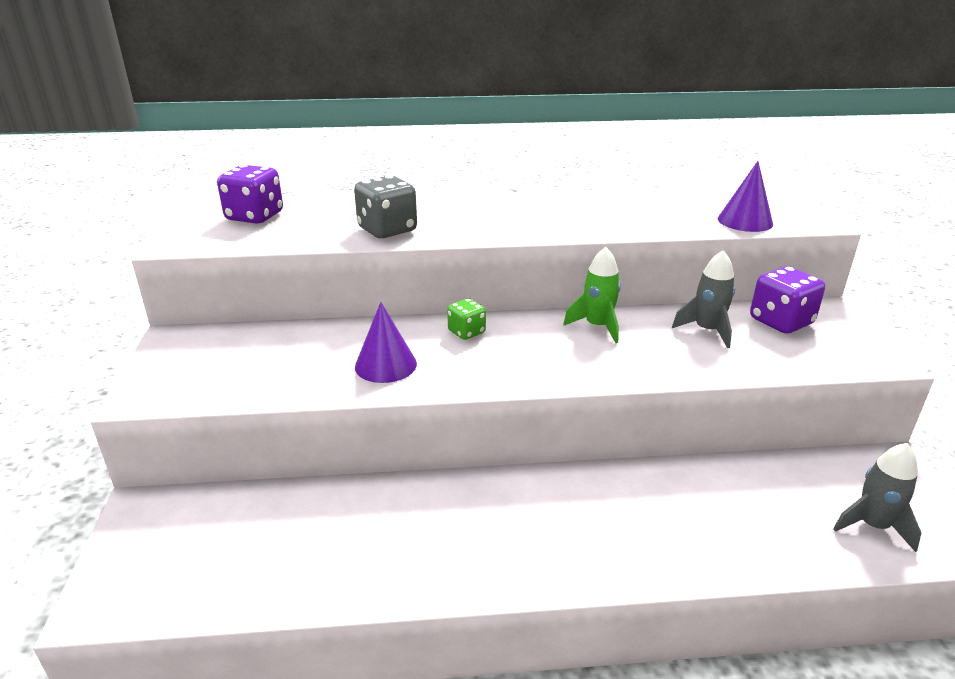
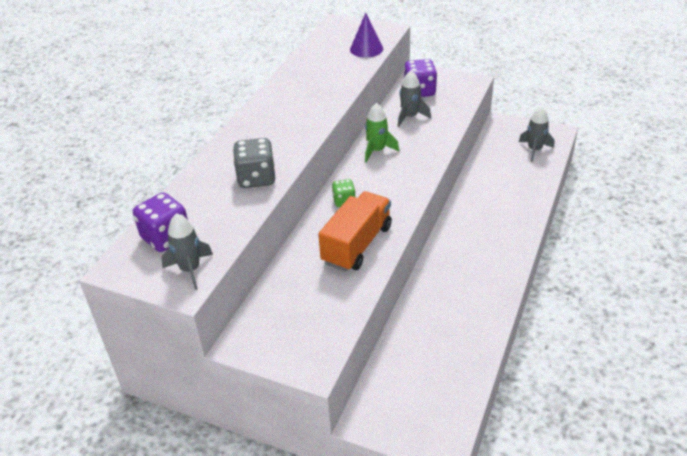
camera: 60 degrees left, 10 degrees up
purple cone [355,302,417,383] -> orange truck [318,191,392,272]
none -> grey rocket [162,213,213,290]

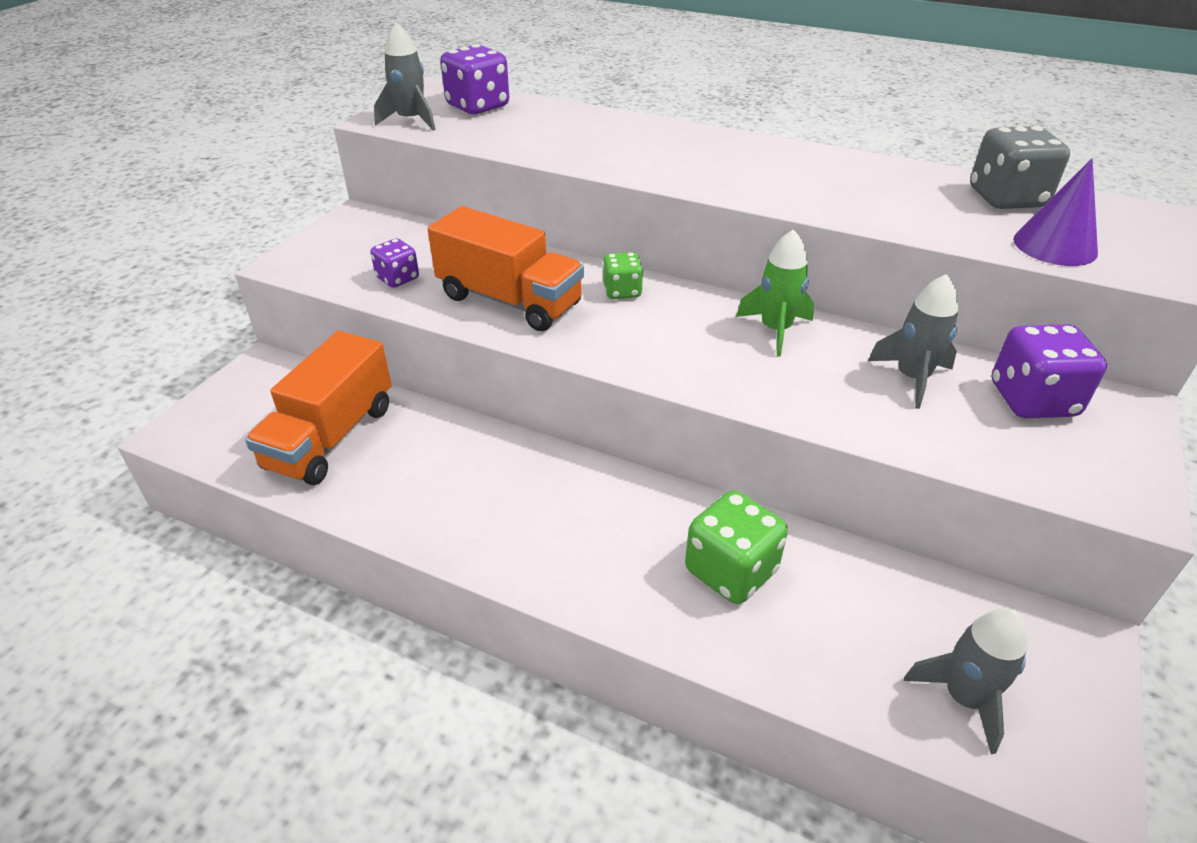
camera: 90 degrees right, 0 degrees up
grey dice [233,138,275,188] -> grey dice moved to [970,126,1070,209]
none -> orange truck [245,331,392,485]
none -> purple dice [370,238,419,288]
none -> green dice [685,490,788,604]

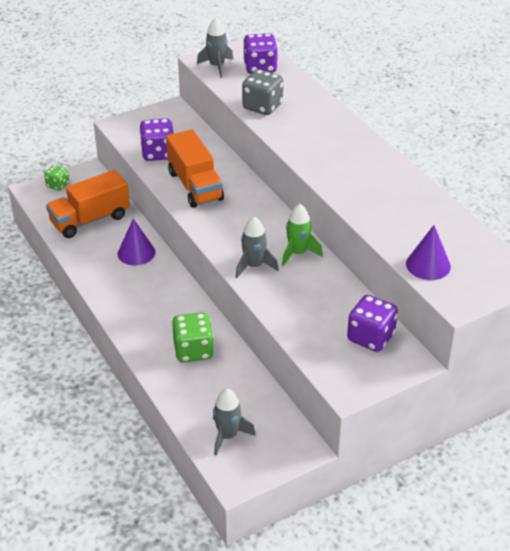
camera: 35 degrees right, 0 degrees up
purple dice [370,238,419,288] -> purple dice [139,119,174,161], size x1.68
green dice [603,252,643,299] -> green dice moved to [44,165,69,191]
grey rocket [868,274,958,409] -> grey rocket moved to [236,216,279,278]
grey dice [970,126,1070,209] -> grey dice moved to [242,69,283,115]
none -> purple cone [118,219,156,265]

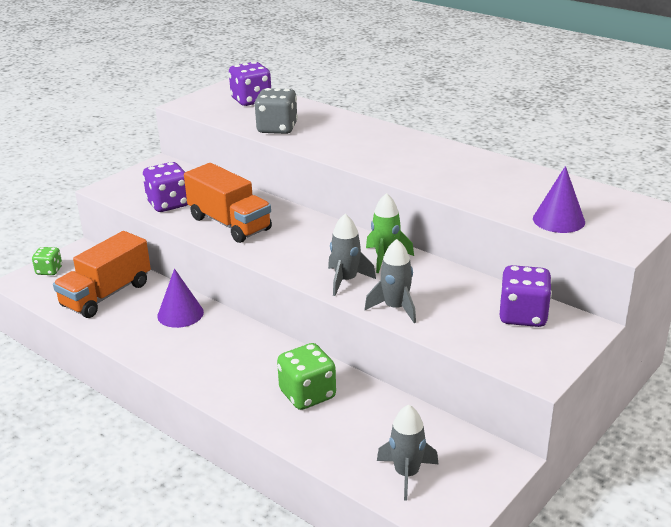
camera: 20 degrees left, 10 degrees down
grey rocket [197,18,234,78] -> grey rocket moved to [365,239,416,323]

